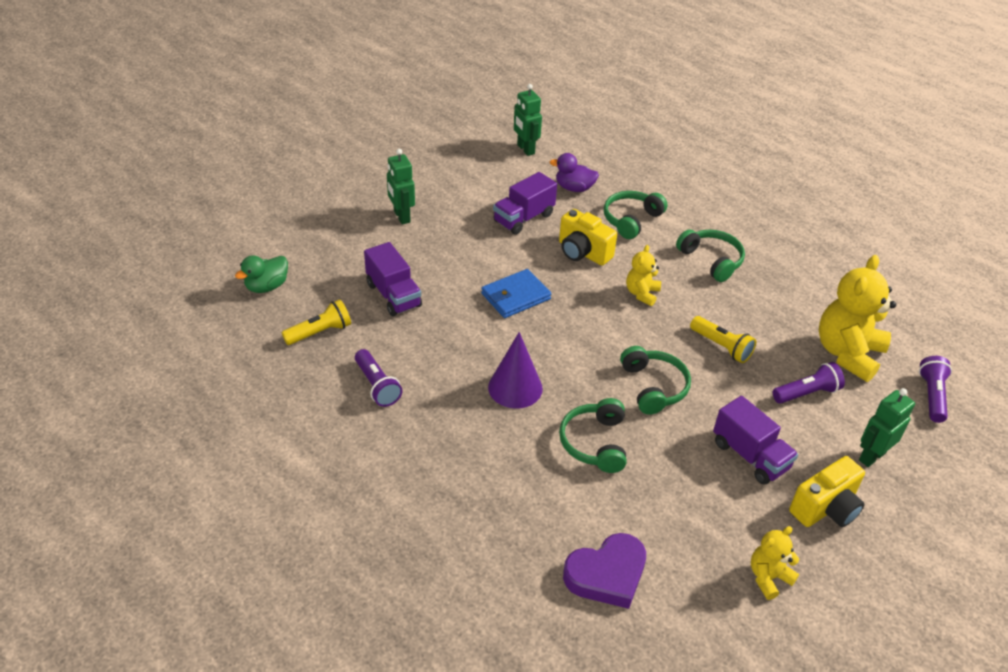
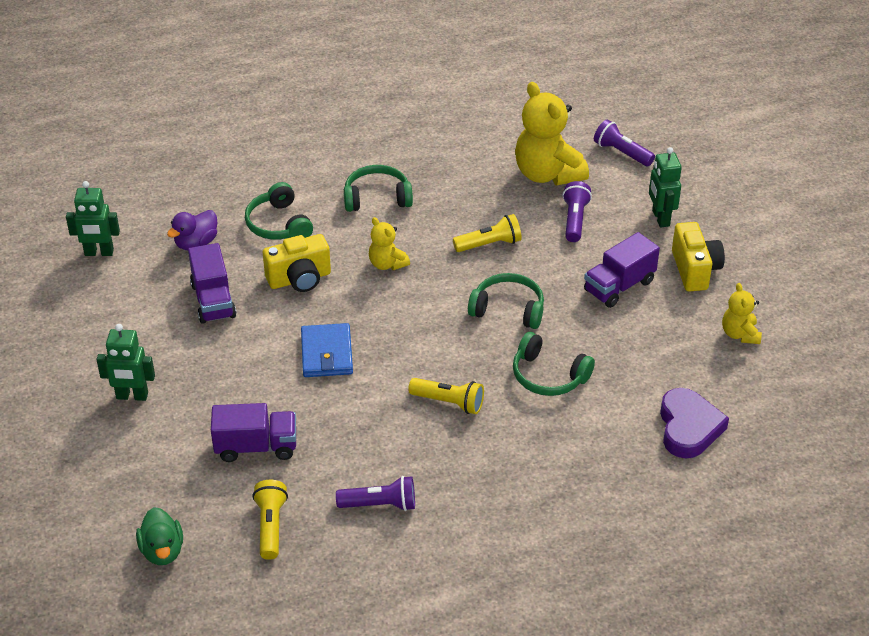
camera: 60 degrees left, 0 degrees up
purple cone [488,332,543,409] -> yellow flashlight [408,378,484,414]
purple truck [713,396,798,485] -> purple truck turned 150 degrees clockwise [584,232,660,308]

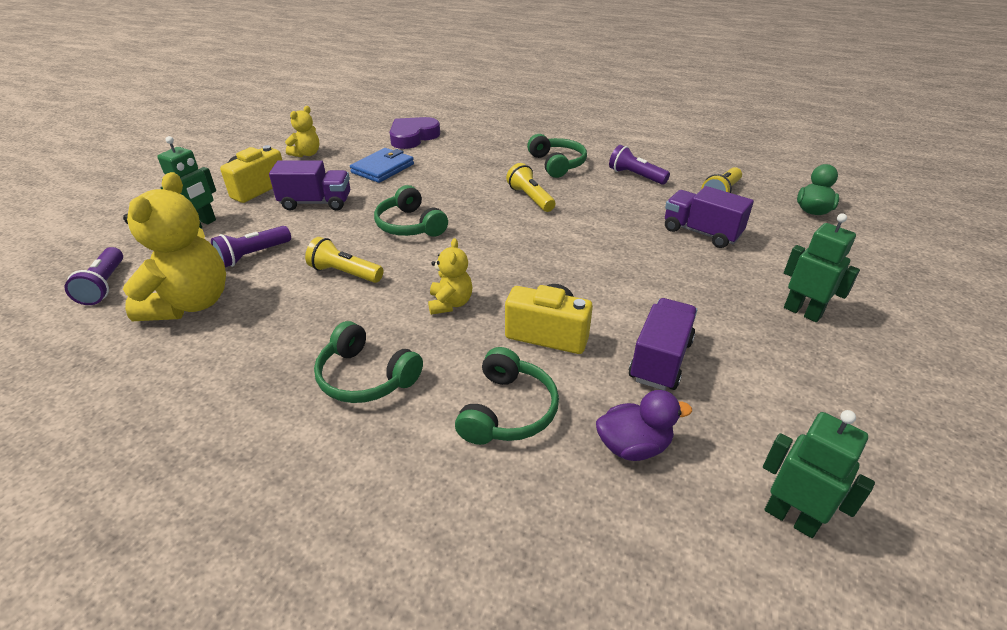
camera: 140 degrees left, 5 degrees down
blue wallet [301,323,353,377] -> blue wallet moved to [350,148,414,183]
green headphones [513,332,595,396] -> green headphones moved to [527,134,587,178]

